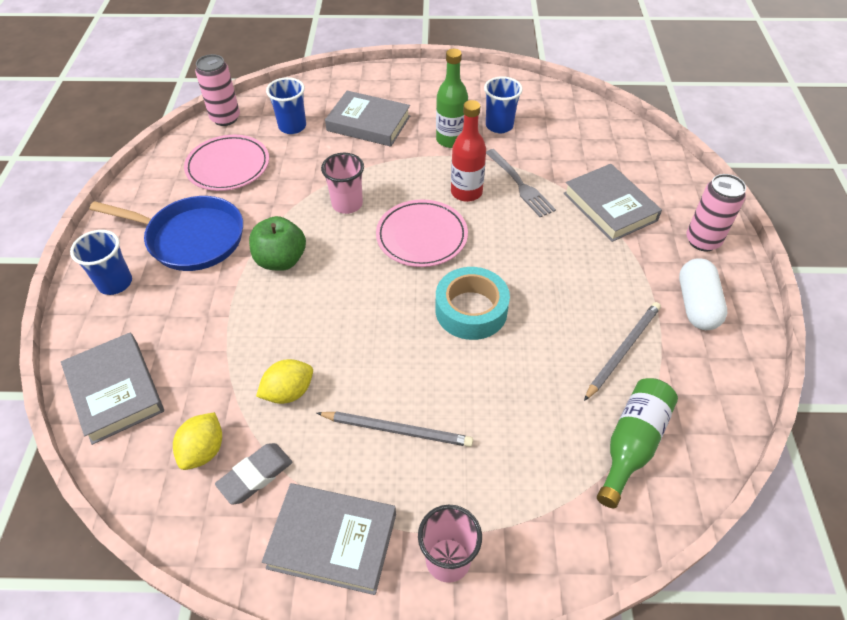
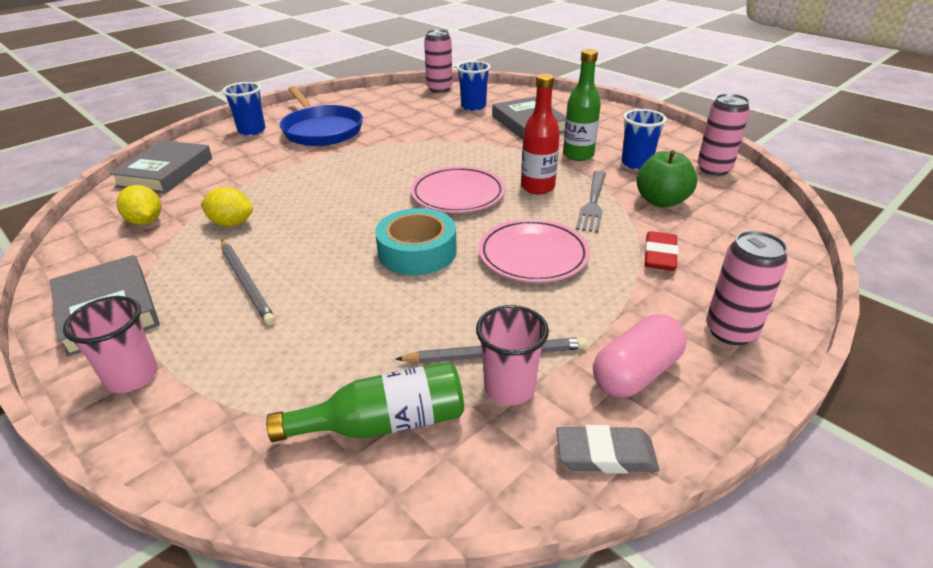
camera: 45 degrees right, 15 degrees down
yellow lemon [173,412,222,470] -> yellow lemon turned 75 degrees clockwise [116,185,161,225]
pink plate [184,135,269,191] -> pink plate moved to [478,219,590,283]
grey eraser [215,443,292,505] -> grey eraser moved to [556,425,659,473]
green apple [249,216,306,271] -> green apple moved to [636,150,697,207]
pink cup [321,153,364,214] -> pink cup moved to [476,305,549,405]
grey book [564,164,662,242] -> red eraser [644,231,678,271]
white capsule [679,258,727,330] -> pink capsule [593,314,687,398]
none -> pink can [697,94,750,176]

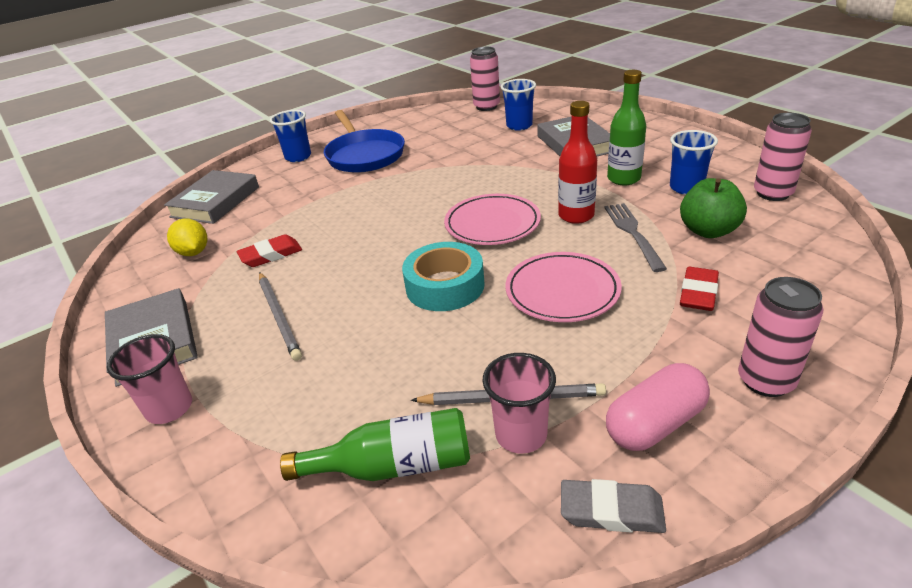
camera: 10 degrees right, 0 degrees up
yellow lemon [201,187,253,227] -> red eraser [237,234,302,267]
grey fork [576,171,606,233] -> grey fork turned 150 degrees clockwise [604,203,667,272]

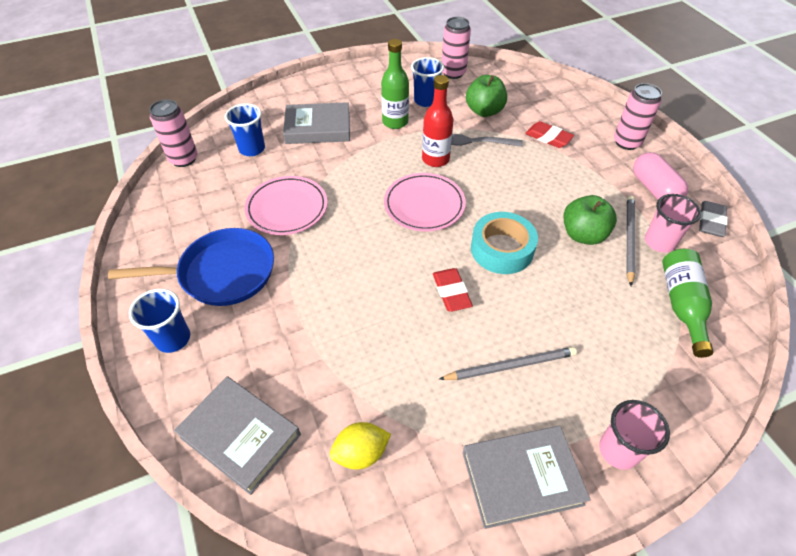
camera: 80 degrees left, 15 degrees up
red eraser [237,234,302,267] -> red eraser moved to [433,268,473,312]
pink plate [505,252,622,322] -> pink plate moved to [245,176,328,235]
none -> green apple [564,195,617,245]

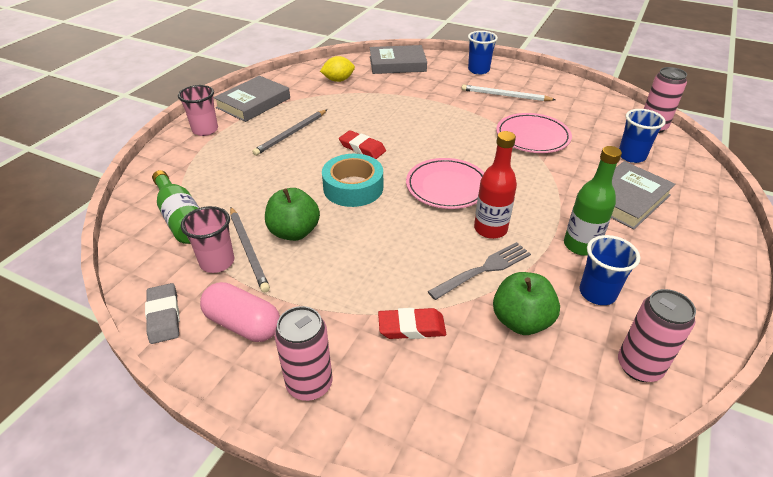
camera: 140 degrees right, 10 degrees down
blue pan [108,228,274,306] -> white pencil [462,84,556,101]
yellow lemon [330,422,391,469] -> yellow lemon turned 45 degrees clockwise [320,56,355,82]

